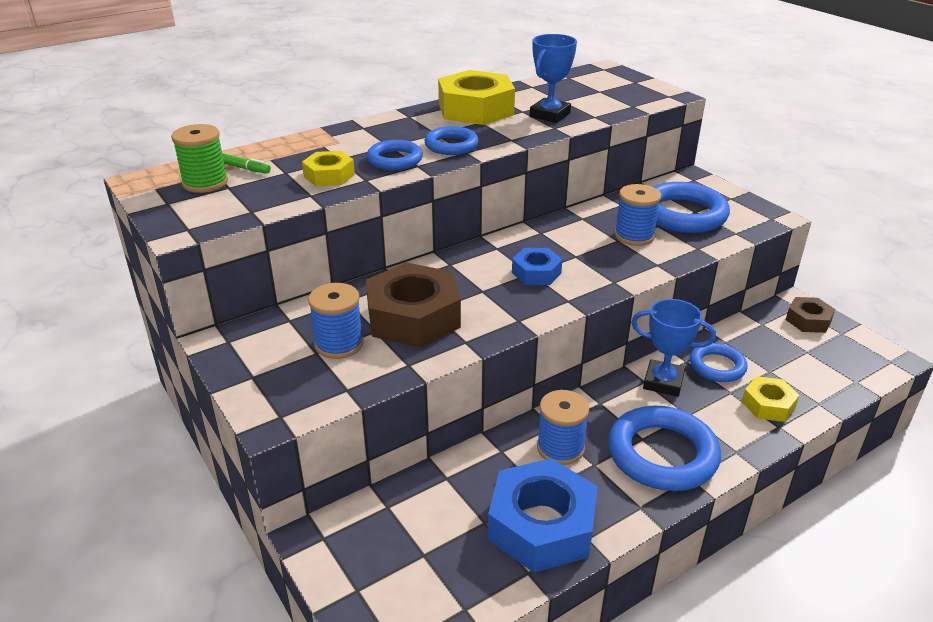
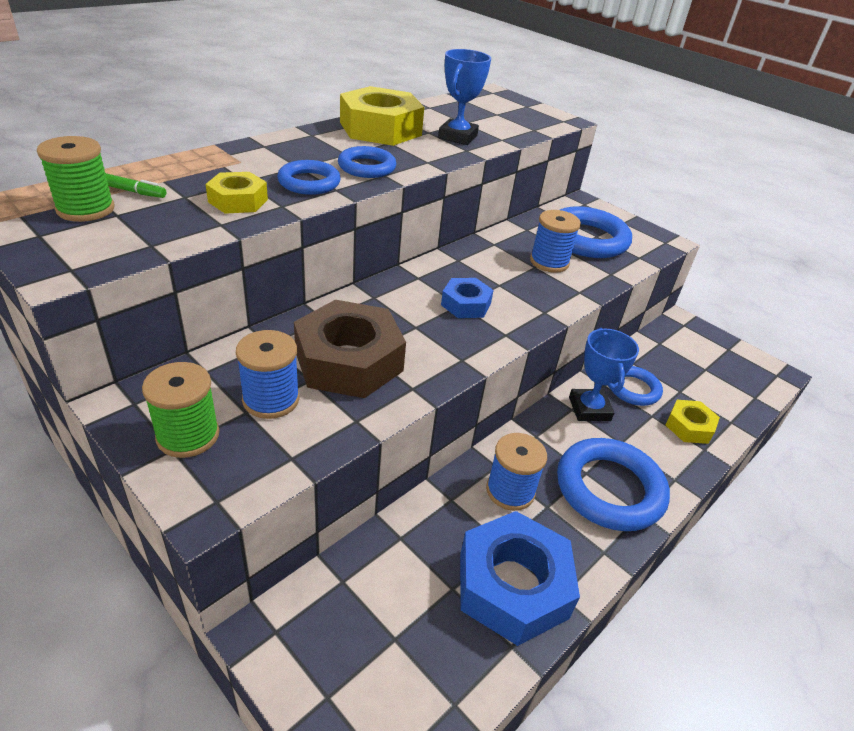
camera: 15 degrees left, 5 degrees up
blue trophy [631,299,716,397] -> blue trophy turned 75 degrees clockwise [569,328,639,421]
brown nut [786,297,835,333] -> none
none -> green spool [142,362,219,458]

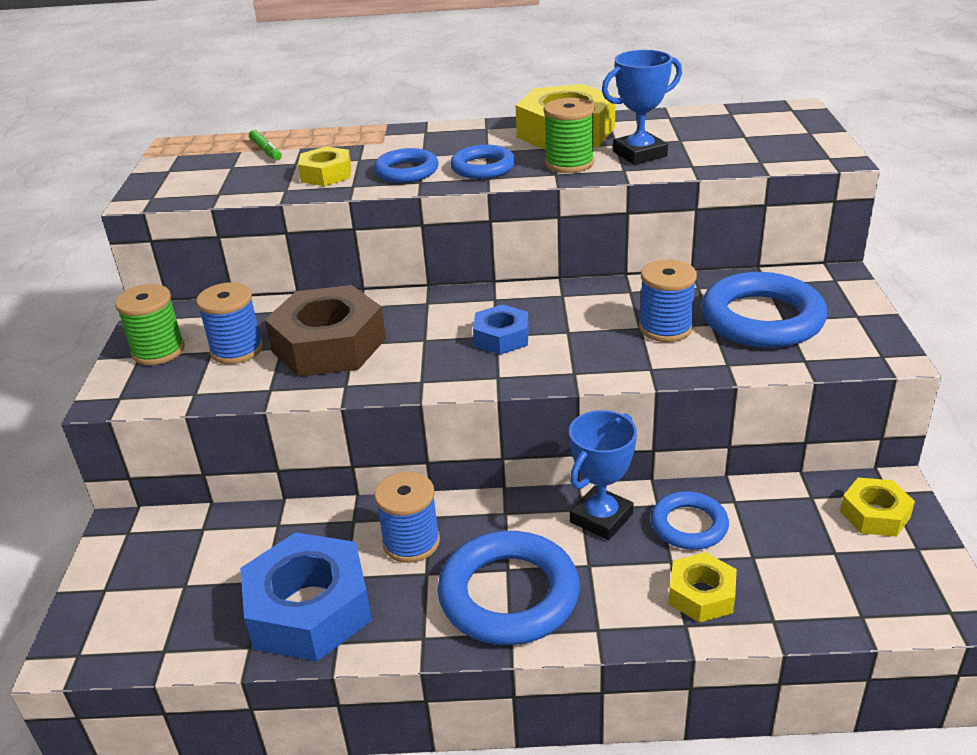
camera: 50 degrees right, 5 degrees down
green spool [37,136,115,222] -> green spool moved to [544,98,595,173]
none -> yellow nut [840,478,915,537]

